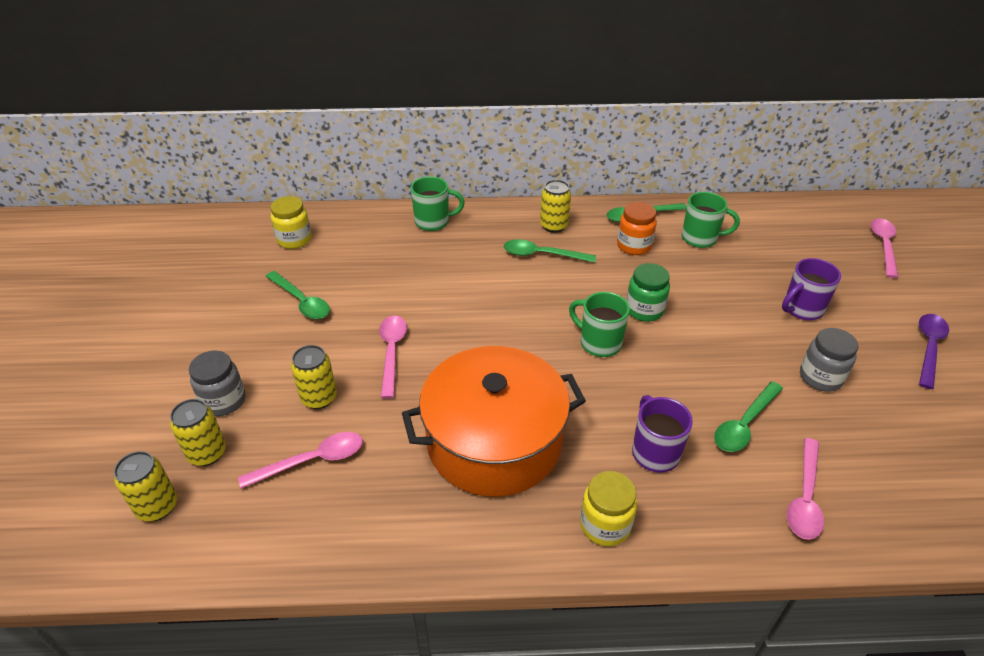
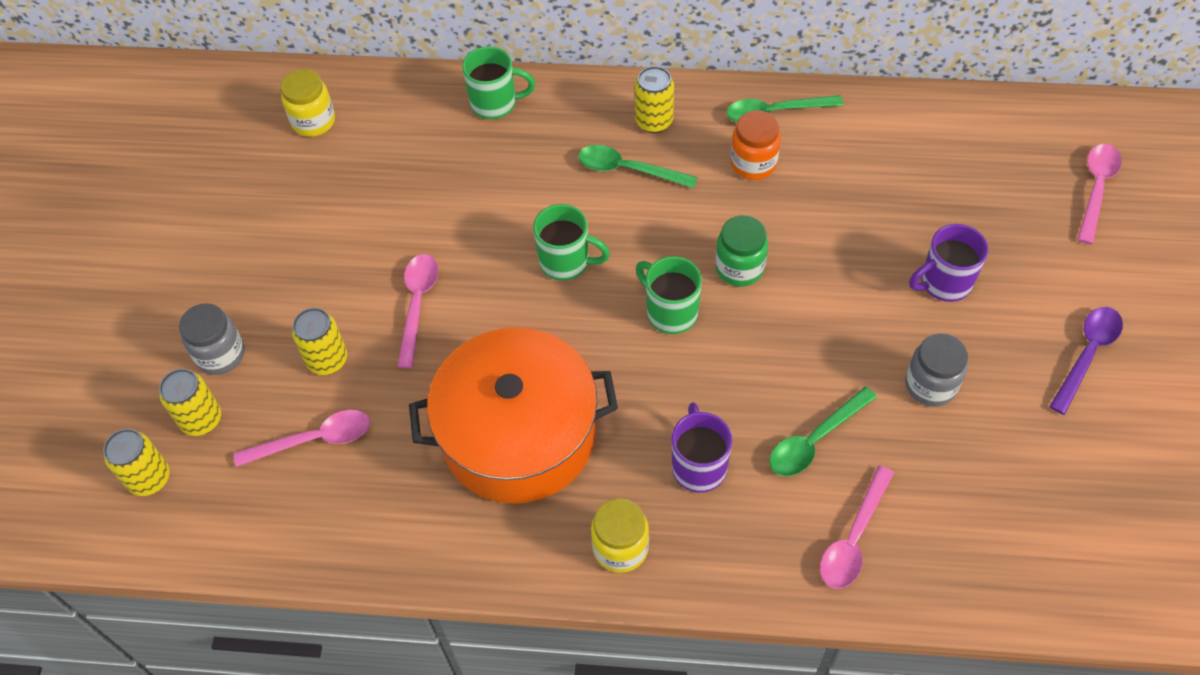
camera: 10 degrees right, 15 degrees up
green spoon [265,271,330,319] -> none
green mug [682,192,740,248] -> green mug moved to [533,204,610,281]

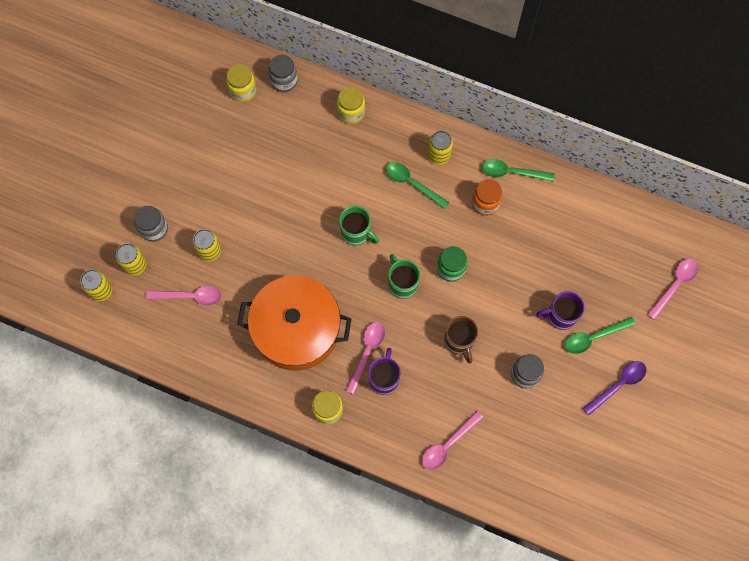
camera: 15 degrees right, 15 degrees up
pink spoon [397,254,438,368] -> pink spoon moved to [346,322,385,395]
green mug [462,46,535,119] -> yellow jar [337,86,365,124]
green spoon [769,387,877,476] -> green spoon moved to [565,317,636,354]
none -> grey jar [268,55,298,92]
none -> brown mug [444,316,478,363]

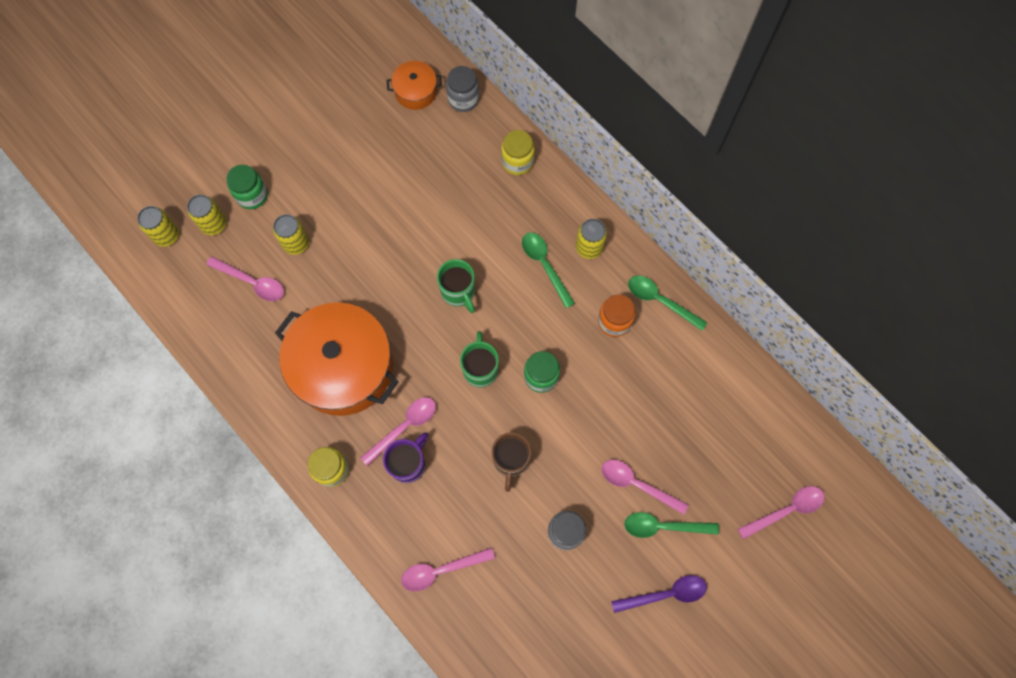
camera: 25 degrees right, 0 degrees up
grey jar [134,206,168,242] -> green jar [226,165,268,209]
yellow jar [226,64,256,102] -> orange pot [387,61,442,110]
purple mug [536,291,585,330] -> pink spoon [601,460,689,514]

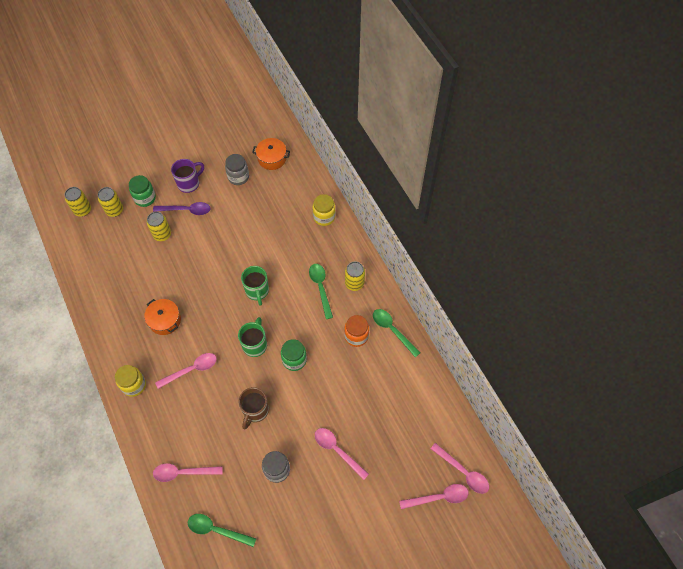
camera: 15 degrees right, 10 degrees down
pink spoon [206,256,284,301] -> pink spoon moved to [431,443,489,494]
orange pot [275,302,399,416] -> orange pot [144,299,181,335], size x0.46
purple mug [383,433,428,483] -> purple mug moved to [171,159,204,193]
grey jar [446,66,479,112] -> grey jar moved to [225,154,249,185]
purple spoon [611,575,707,613] -> purple spoon moved to [153,202,210,215]
green spoon [624,512,719,538] -> green spoon moved to [188,514,256,547]

